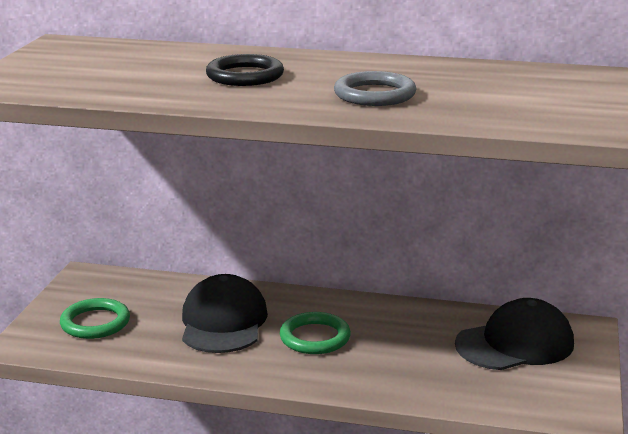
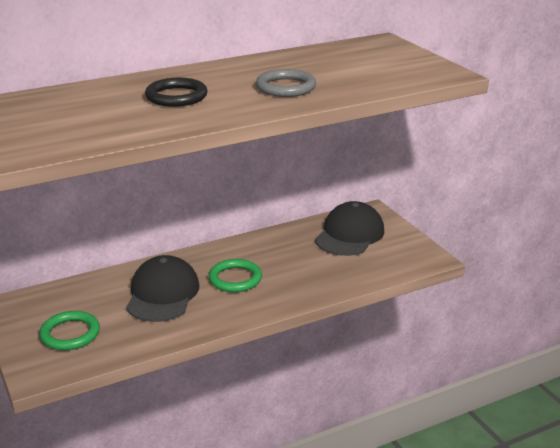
camera: 40 degrees left, 5 degrees up
black cap [182,274,268,353] -> black cap turned 45 degrees clockwise [126,255,199,322]

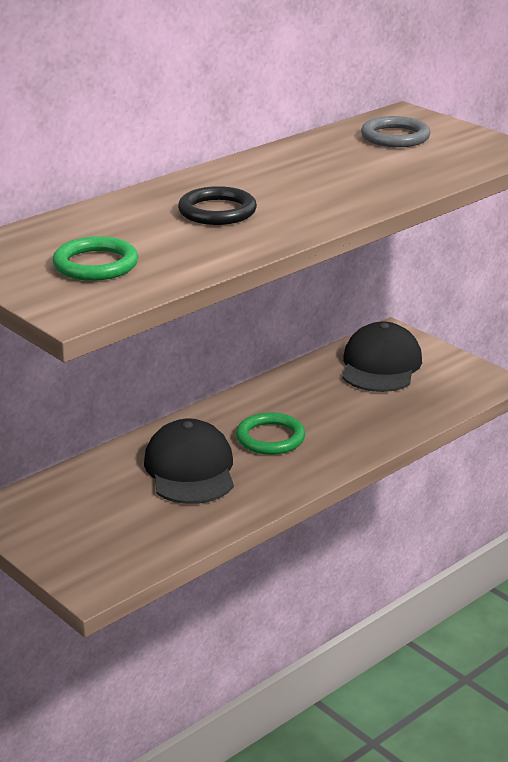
camera: 15 degrees left, 0 degrees up
green ring [39,311,100,350] -> green ring moved to [53,236,138,281]
grey ring [256,69,316,97] -> grey ring moved to [361,116,431,147]

